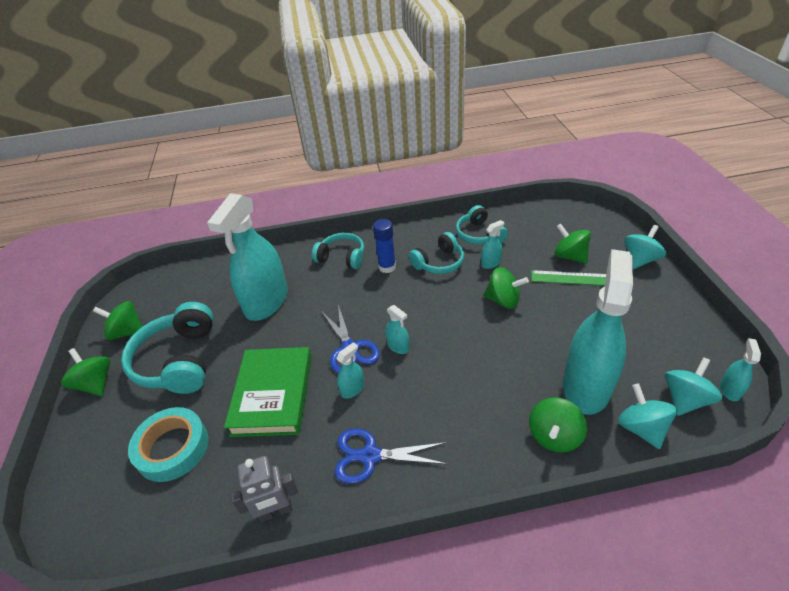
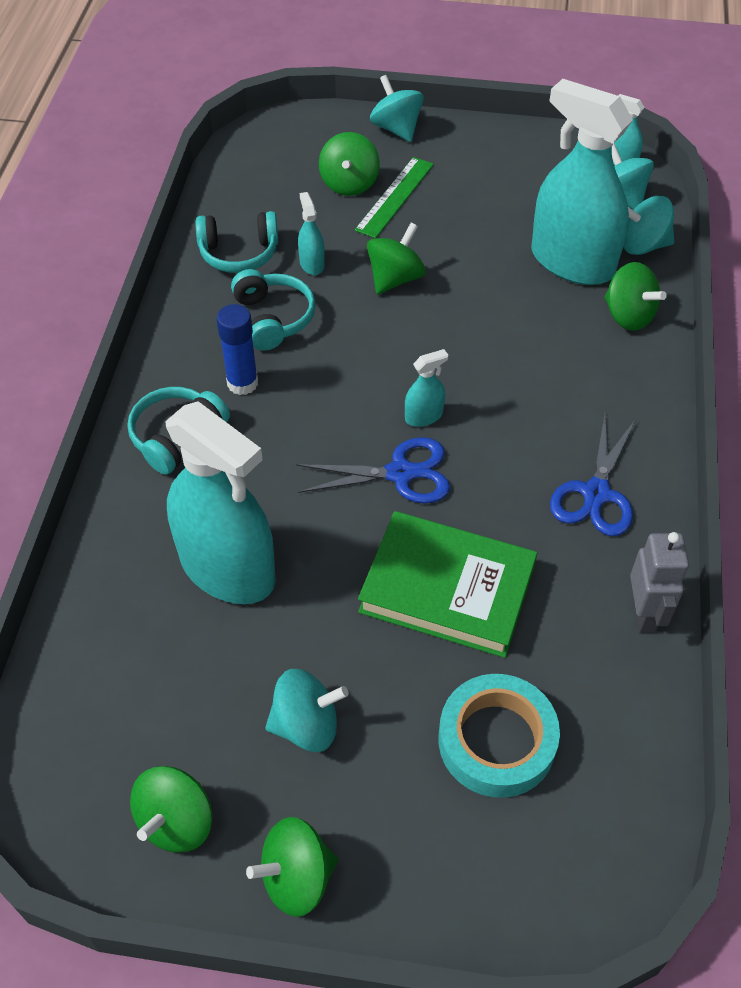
camera: 75 degrees left, 10 degrees up
turquoise headphones [121,302,214,394] -> turquoise spinning top [265,669,349,752]
turquoise spray bottle [336,342,364,399] -> none
green spinning top [554,223,591,264] -> green spinning top turned 60 degrees counterclockwise [319,132,380,196]

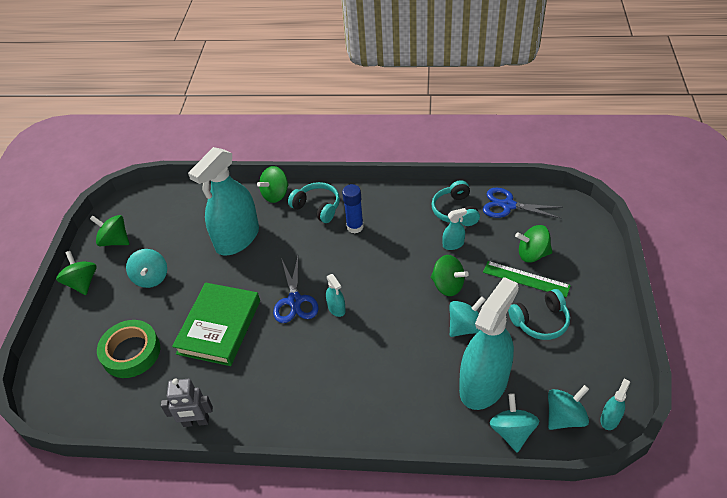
camera: 90 degrees right, 5 degrees down
turquoise headphones [231,269,316,351] -> turquoise headphones moved to [508,289,570,340]
turquoise spinning top [370,75,424,142] -> turquoise spinning top moved to [449,296,486,337]
turquoise tape [438,674,560,798] -> green tape [97,320,160,378]
blue scissors [550,414,636,536] -> blue scissors moved to [483,188,563,219]
green spinning top [604,262,667,331] -> green spinning top moved to [257,166,289,203]

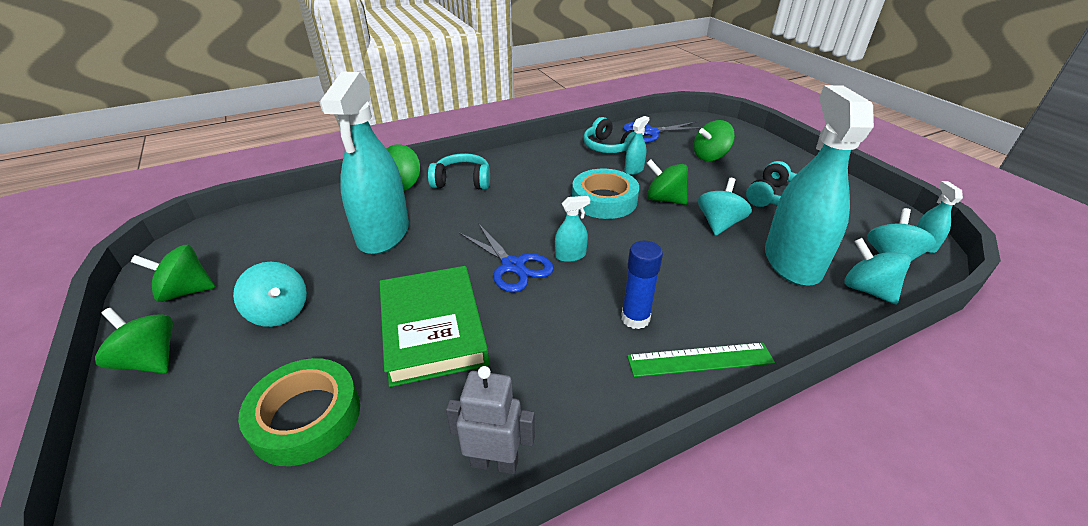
camera: 35 degrees left, 10 degrees down
grey robot [161,378,213,427] -> grey robot turned 135 degrees counterclockwise [446,366,535,474]
turquoise spray bottle [326,274,346,317] -> turquoise spray bottle turned 45 degrees counterclockwise [555,196,590,262]
blue glue stick [342,184,364,233] -> blue glue stick moved to [621,241,663,329]
green spinning top [431,255,469,296] -> green spinning top turned 150 degrees counterclockwise [646,159,688,205]
green ruler [483,261,571,298] -> green ruler moved to [627,343,775,377]
none -> turquoise tape [572,169,639,219]

